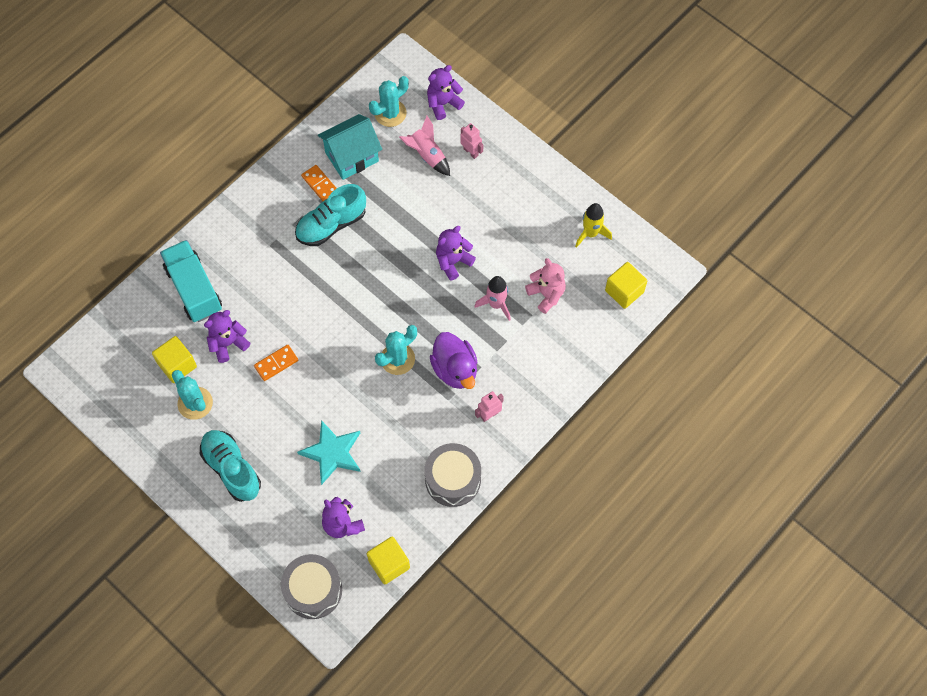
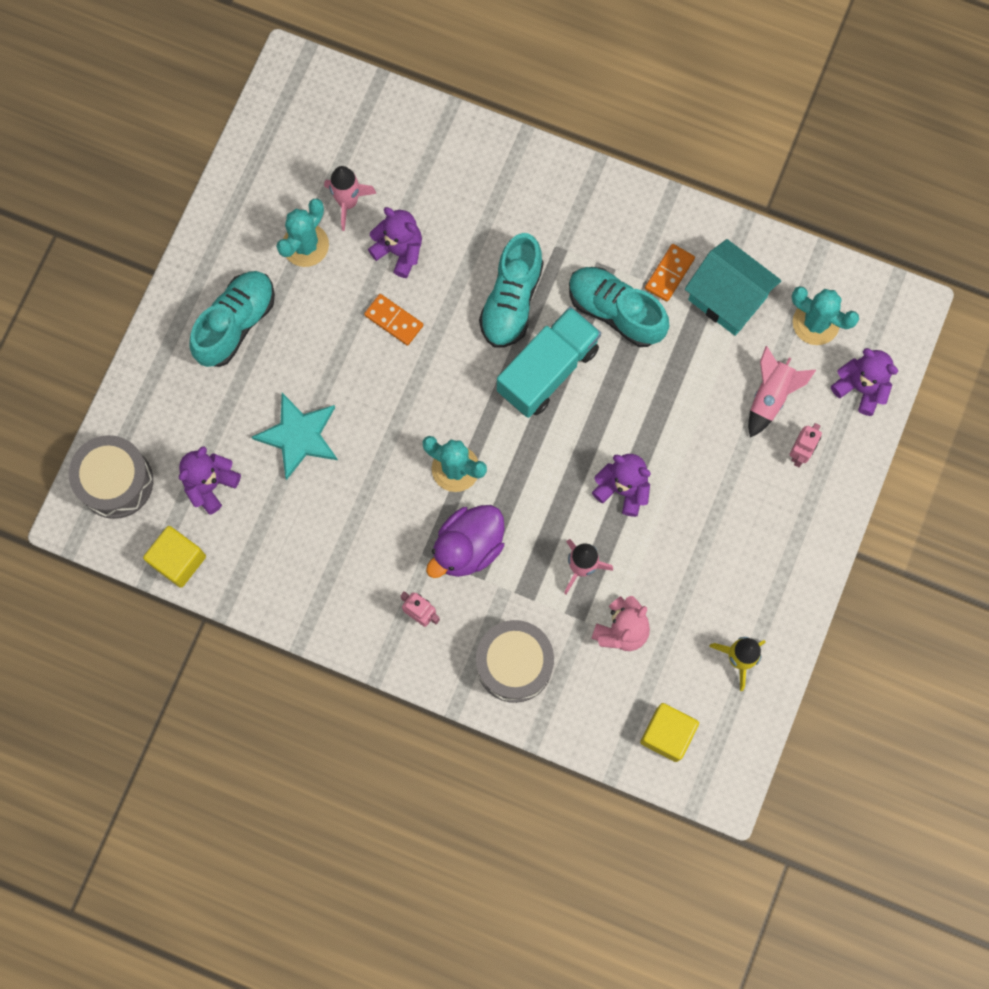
camera: 70 degrees right, 10 degrees up
yellow cube [152,336,197,383] -> pink rocket [324,166,377,231]
turquoise truck [160,240,222,322] -> turquoise truck moved to [497,307,601,418]
grey drum [424,443,481,507] -> grey drum moved to [476,620,554,703]
none -> turquoise shoe [479,233,544,348]

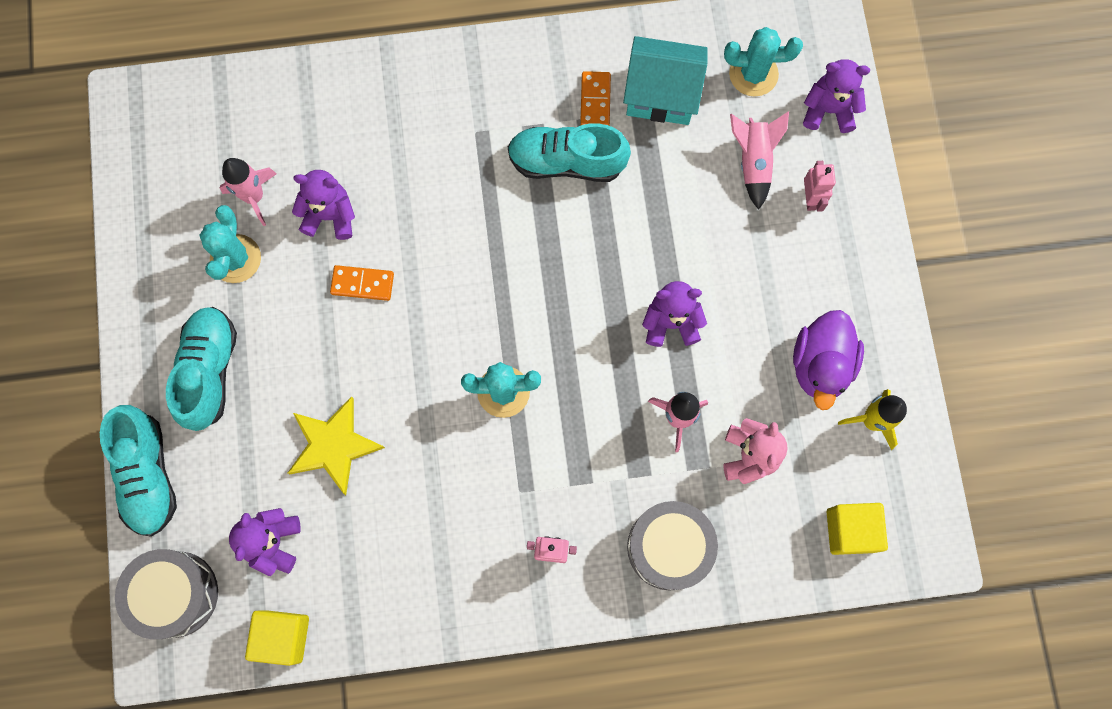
camera: 30 degrees left, 0 degrees up
turquoise star [252,393,338,480] -> yellow star [288,396,385,495]
purple duck [426,505,505,578] -> purple duck moved to [793,310,864,410]
turquoise shoe [479,233,544,348] -> turquoise shoe moved to [100,405,177,537]
turquoise truck [497,307,601,418] -> none

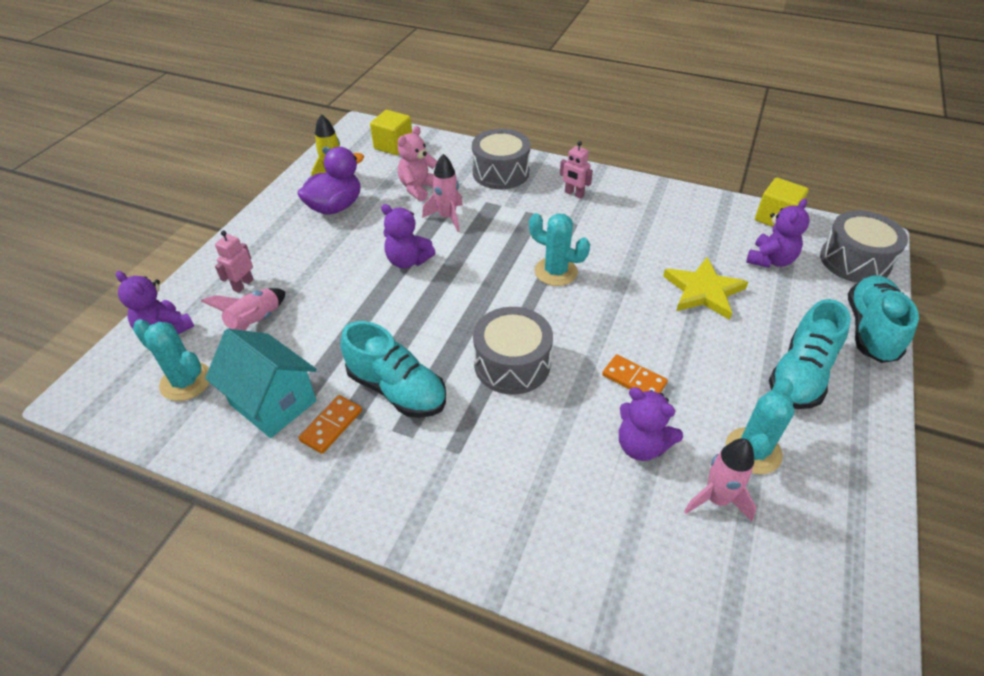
camera: 150 degrees left, 30 degrees down
none -> grey drum [473,307,553,395]

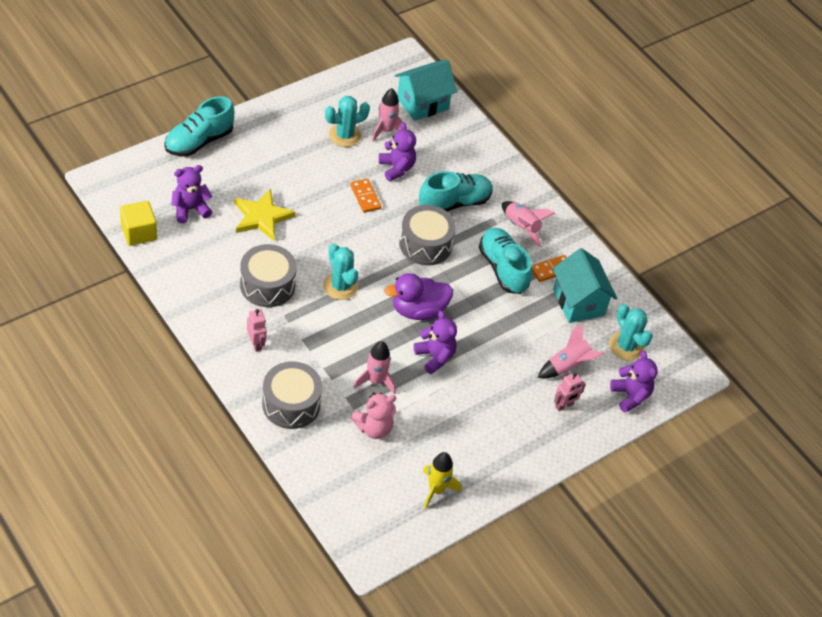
camera: 155 degrees left, 5 degrees up
purple duck [297,147,364,215] -> purple duck moved to [384,273,453,320]
yellow cube [370,110,412,156] -> none
turquoise shoe [769,299,851,409] -> turquoise shoe moved to [419,171,493,212]
grey drum [820,210,908,283] -> grey drum moved to [240,244,297,307]
none -> turquoise house [395,60,457,121]
none -> pink rocket [502,201,555,247]

